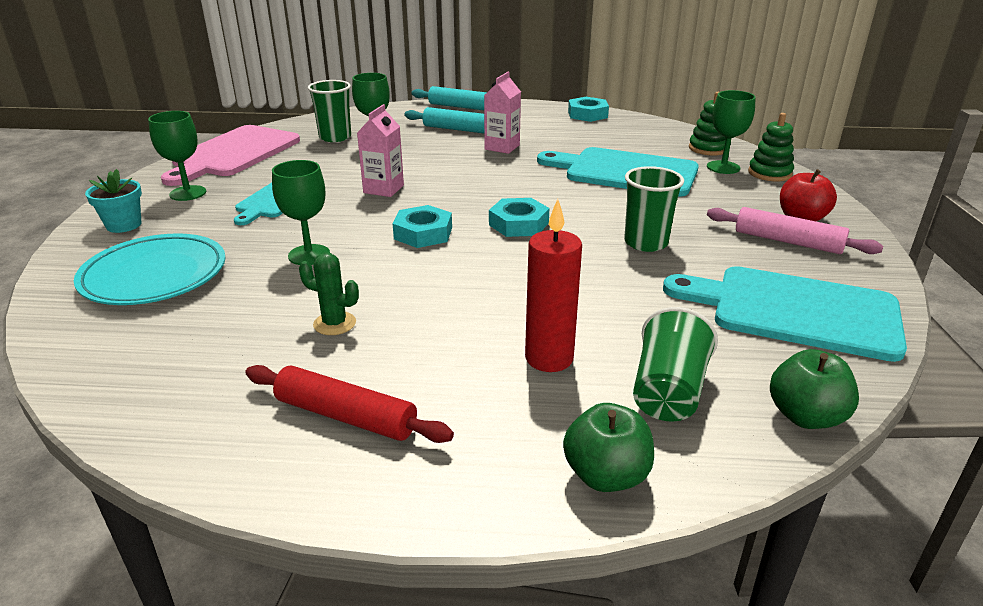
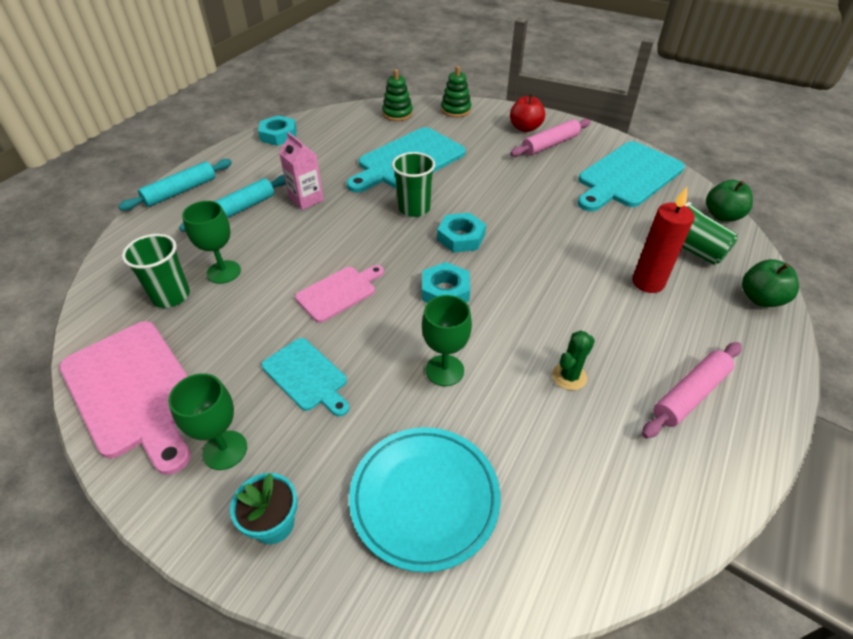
camera: 65 degrees left, 15 degrees up
red rolling pin [245,365,454,443] -> pink rolling pin [642,342,742,439]
pink carton [357,104,404,197] -> pink cutting board [295,265,384,323]
green cup [624,166,684,252] -> green cup moved to [392,152,435,217]
green goblet [707,90,756,174] -> none

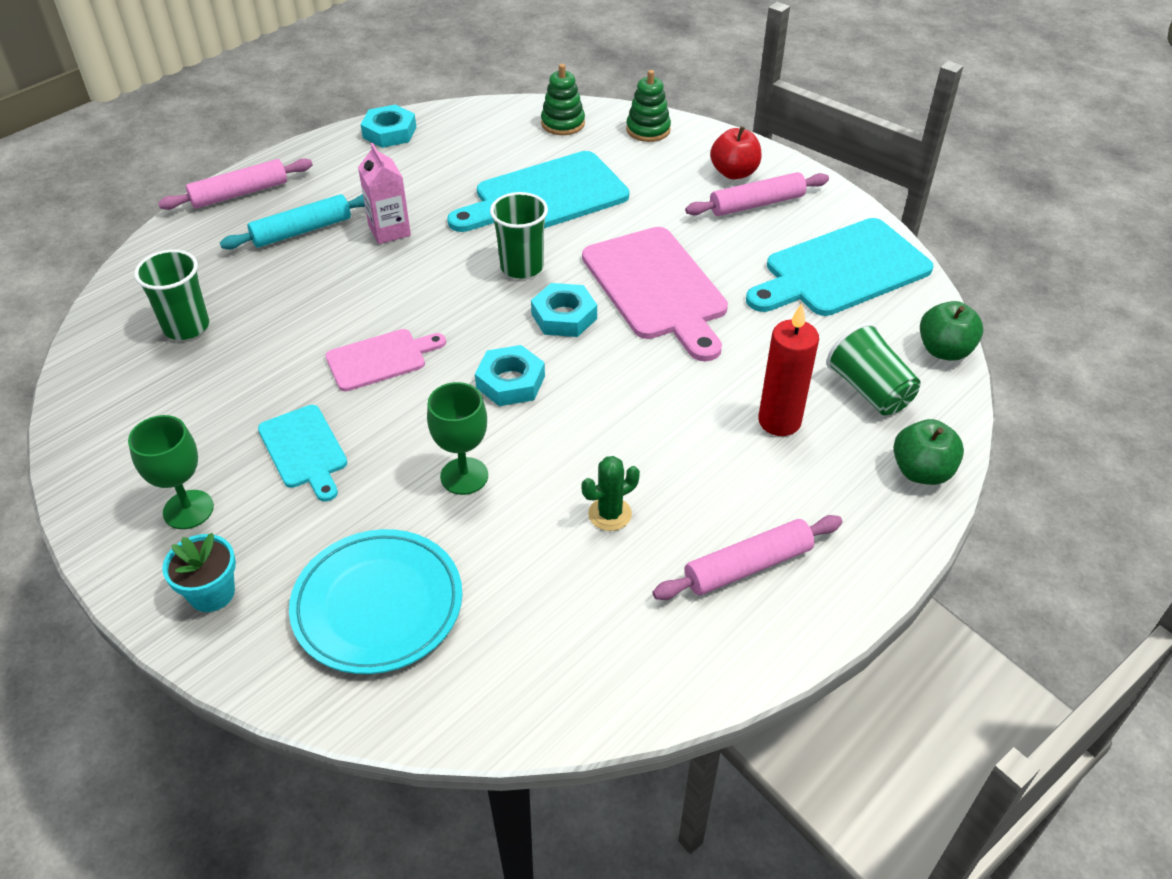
camera: 15 degrees right, 0 degrees up
pink cutting board [59,321,191,475] -> pink cutting board moved to [582,227,728,362]
turquoise rolling pin [118,159,232,211] -> pink rolling pin [158,158,313,210]
green goblet [182,201,241,284] -> none

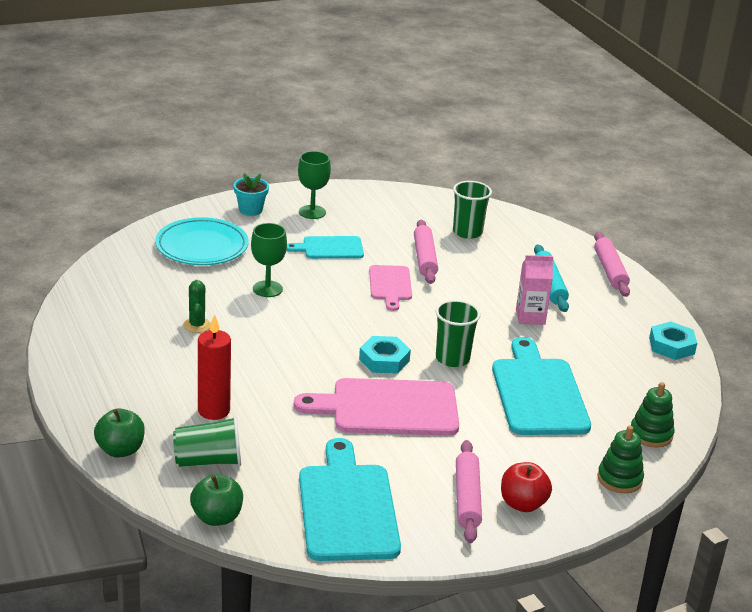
camera: 110 degrees right, 15 degrees down
turquoise nut [475,345,545,406] -> none
pink rolling pin [652,515,842,600] -> pink rolling pin moved to [414,220,438,284]

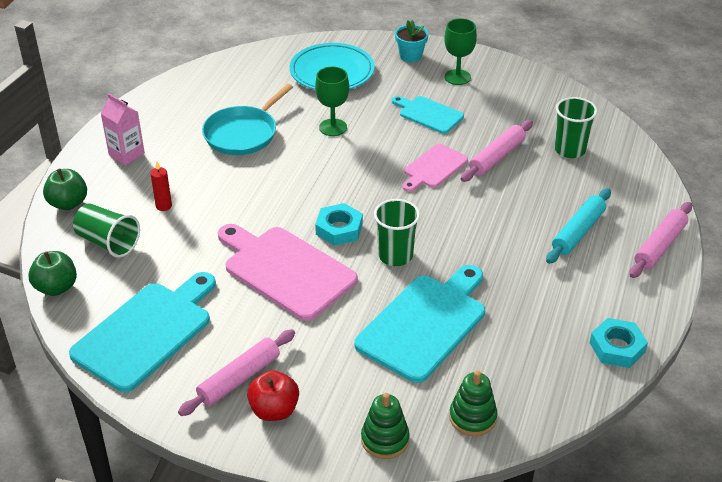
camera: 45 degrees right, 10 degrees up
green cactus [183,280,211,333] -> turquoise pan [202,84,293,155]
red candle [198,314,231,420] -> red candle [150,162,172,211], size x0.56
pink carton [516,255,553,325] -> pink carton moved to [100,93,145,165]

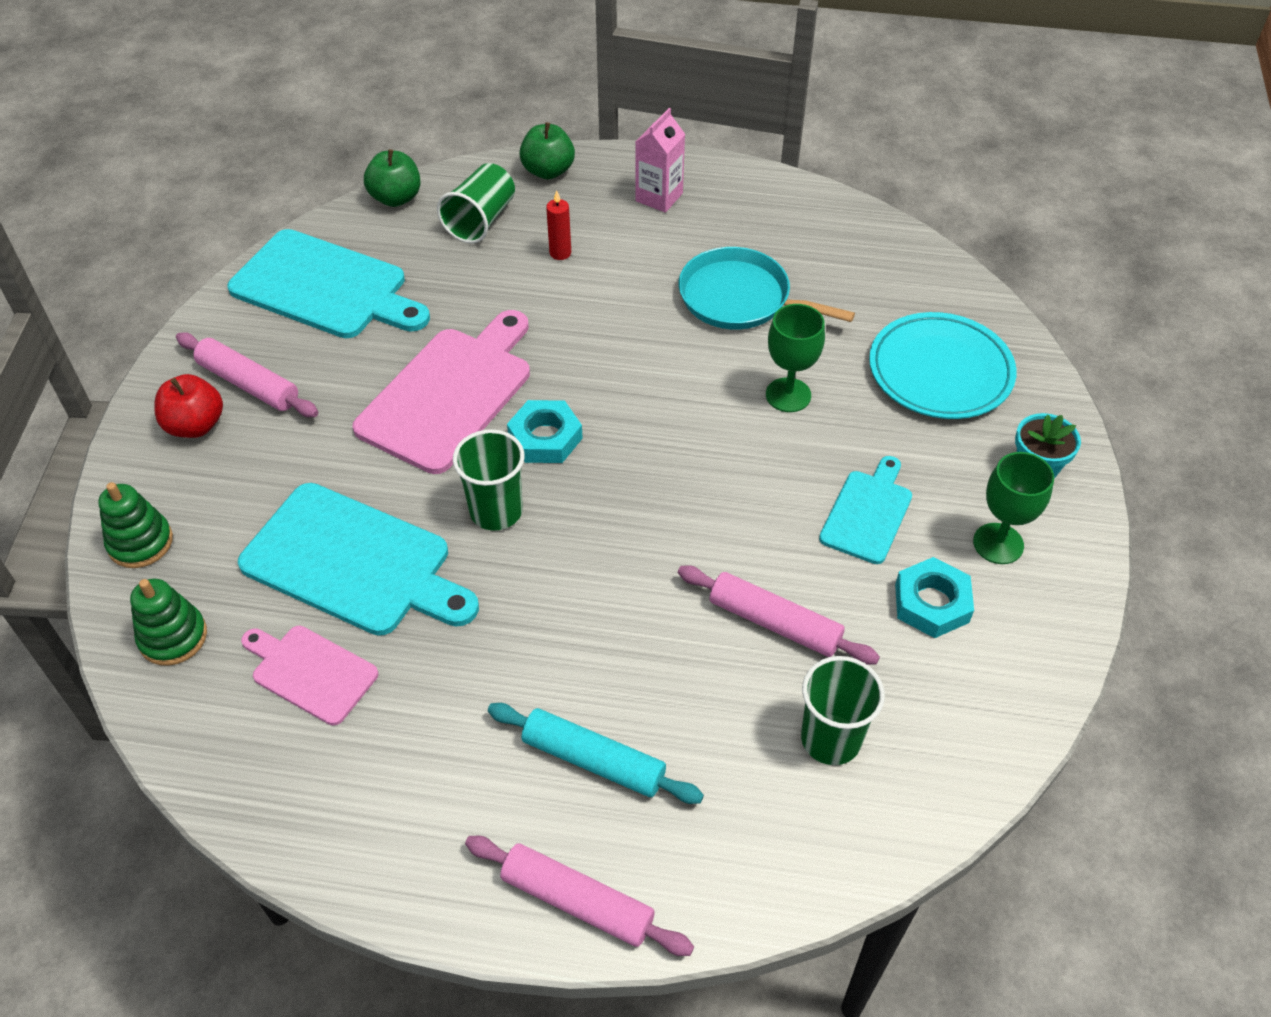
camera: 80 degrees right, 10 degrees up
pink cutting board [403,144,468,192] -> pink cutting board moved to [241,626,378,725]
turquoise nut [590,318,648,368] -> turquoise nut moved to [895,557,974,638]

